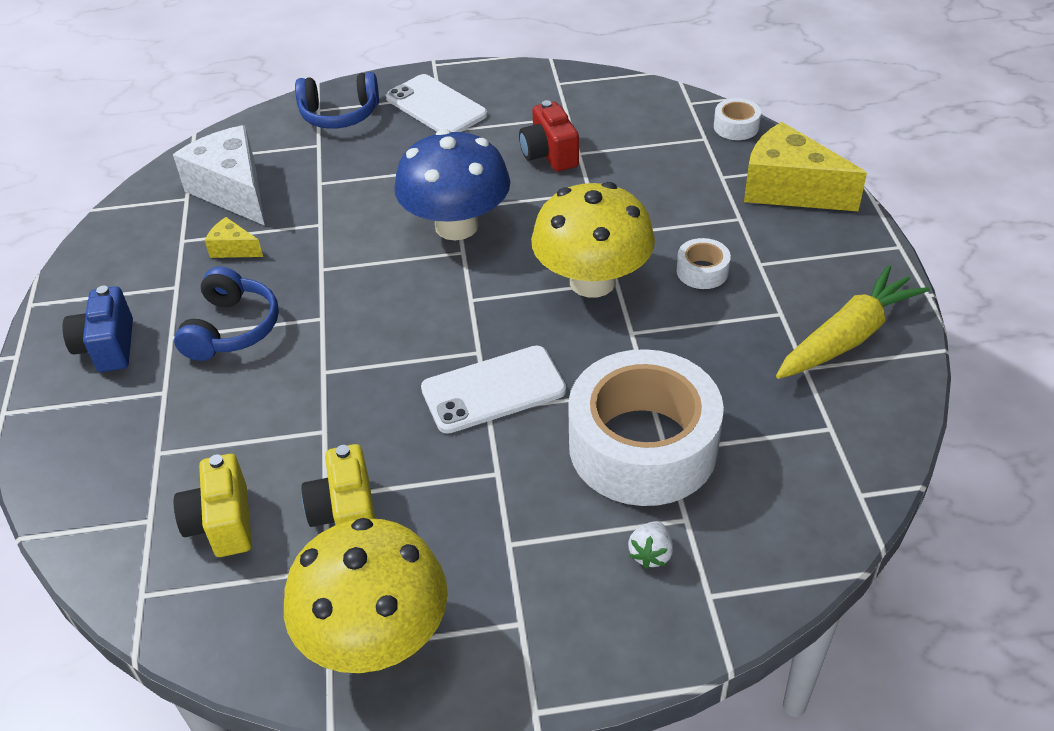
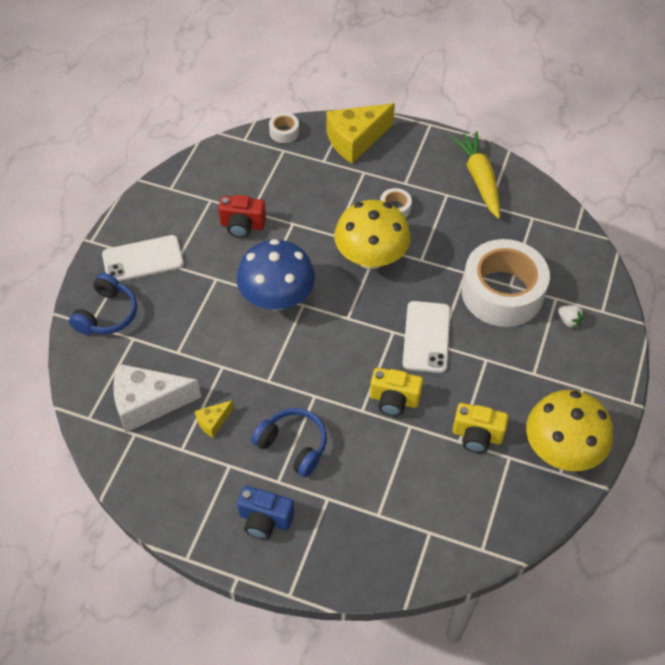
camera: 65 degrees left, 10 degrees up
yellow camera [174,454,252,557] -> yellow camera moved to [370,367,423,416]

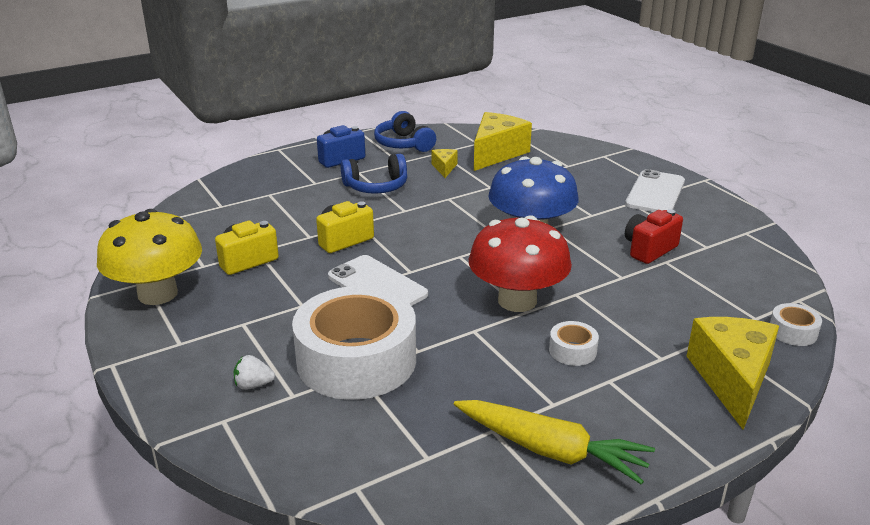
camera: 130 degrees right, 25 degrees down
blue headphones [69,273,137,335] -> blue headphones moved to [374,111,436,152]
white cheese [113,364,201,433] -> yellow cheese [474,112,532,171]
yellow mushroom [334,200,411,269] -> red mushroom [469,215,572,312]

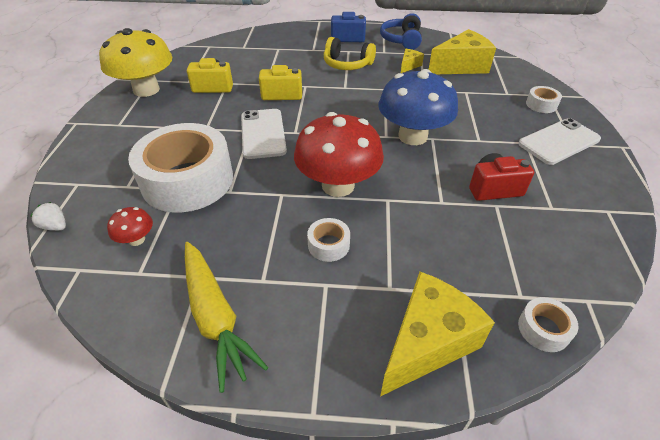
camera: 35 degrees right, 15 degrees up
white strawberry [234,355,275,390] -> white strawberry moved to [30,202,66,231]
blue headphones [341,154,407,194] -> yellow headphones [324,37,376,70]
none -> red mushroom [107,207,153,246]
none -> white tape [526,86,562,113]

